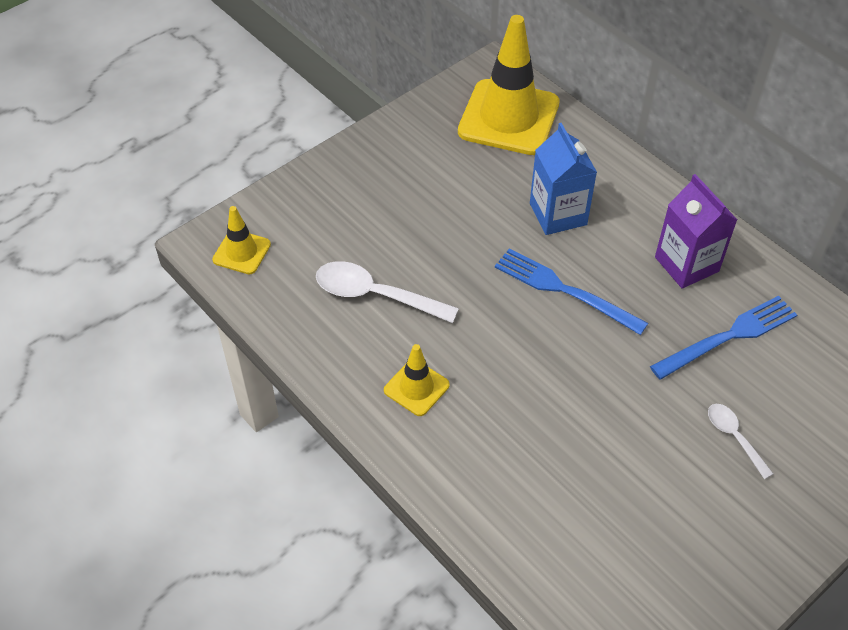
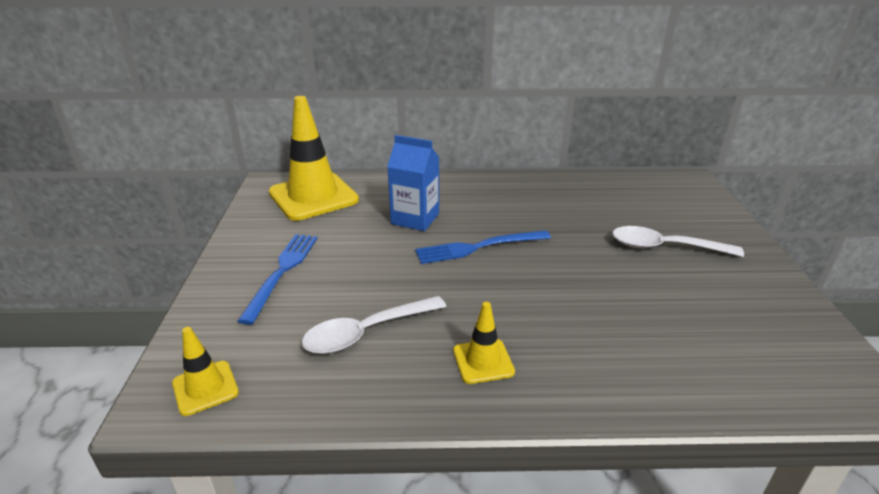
camera: 50 degrees left, 20 degrees down
blue fork [650,296,797,380] -> blue fork moved to [238,234,318,325]
purple carton [655,174,737,288] -> none
white spoon [708,404,773,479] -> white spoon [612,226,744,257], size x1.78

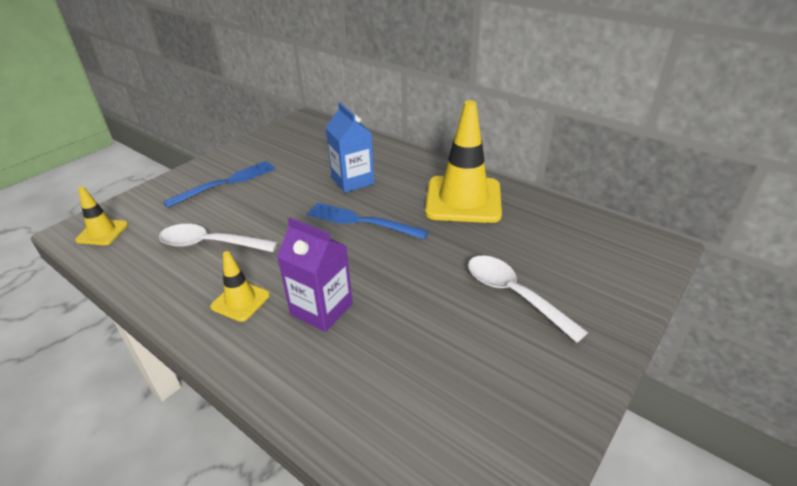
camera: 40 degrees right, 5 degrees up
yellow traffic cone [269,96,359,221] -> yellow traffic cone moved to [425,100,502,223]
none -> purple carton [277,217,353,332]

